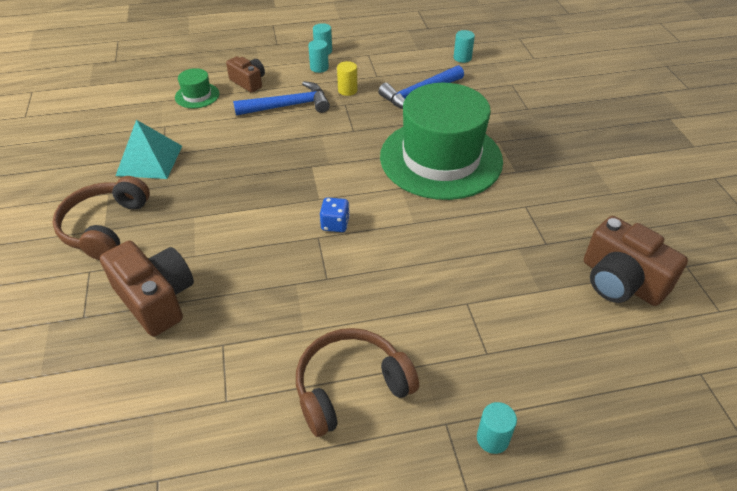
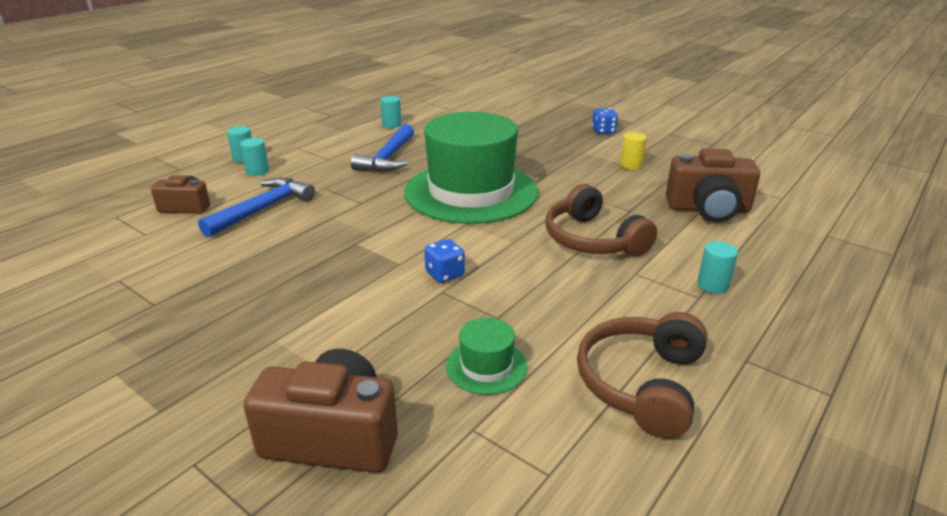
camera: 40 degrees left, 15 degrees down
brown headphones [53,176,150,260] -> brown headphones moved to [546,184,657,256]
turquoise pyramid [116,120,182,179] -> none
green hat [175,68,220,108] -> green hat moved to [446,317,527,395]
yellow cylinder [337,61,357,96] -> yellow cylinder moved to [620,132,647,170]
turquoise cylinder [477,402,517,454] -> turquoise cylinder moved to [697,241,738,294]
none -> blue dice [592,108,618,134]

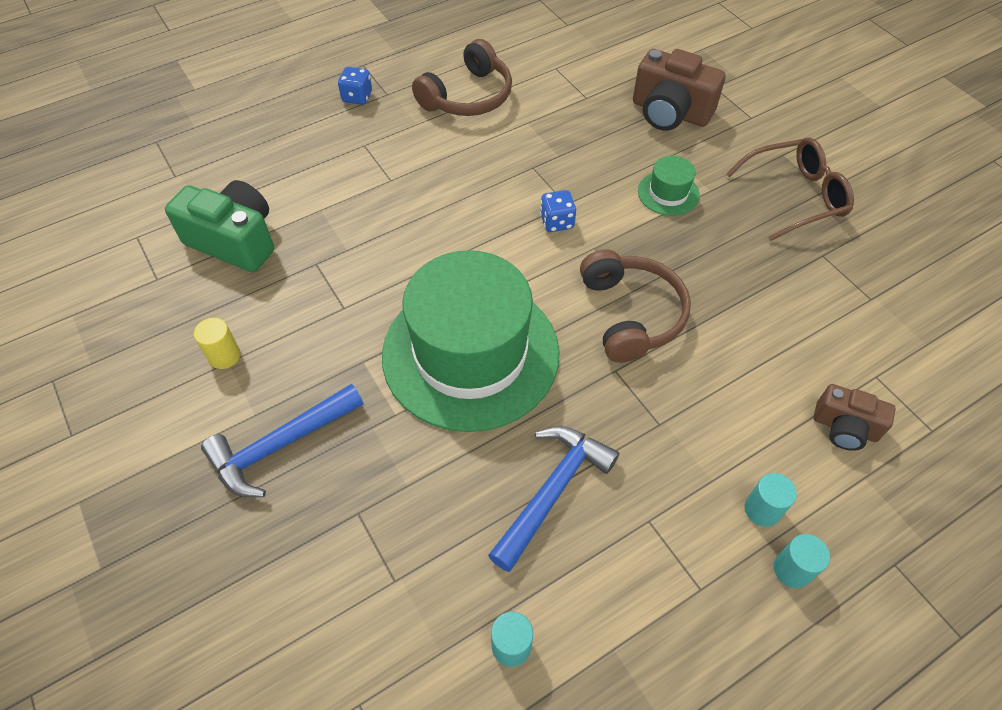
camera: 160 degrees left, 25 degrees up
blue hammer [198,178,315,237] -> blue hammer moved to [201,384,363,497]
green hat [446,317,527,395] -> green hat moved to [638,156,700,216]
brown headphones [546,184,657,256] -> brown headphones moved to [580,249,691,363]
blue dice [592,108,618,134] -> blue dice moved to [338,67,372,105]
brown camera [666,148,760,222] -> green camera [165,180,274,272]
turquoise cylinder [697,241,738,294] -> none
none -> brown glasses [727,138,854,241]

